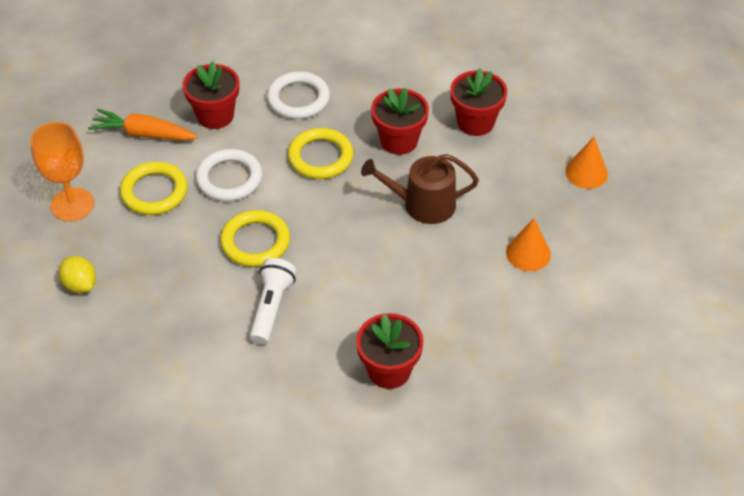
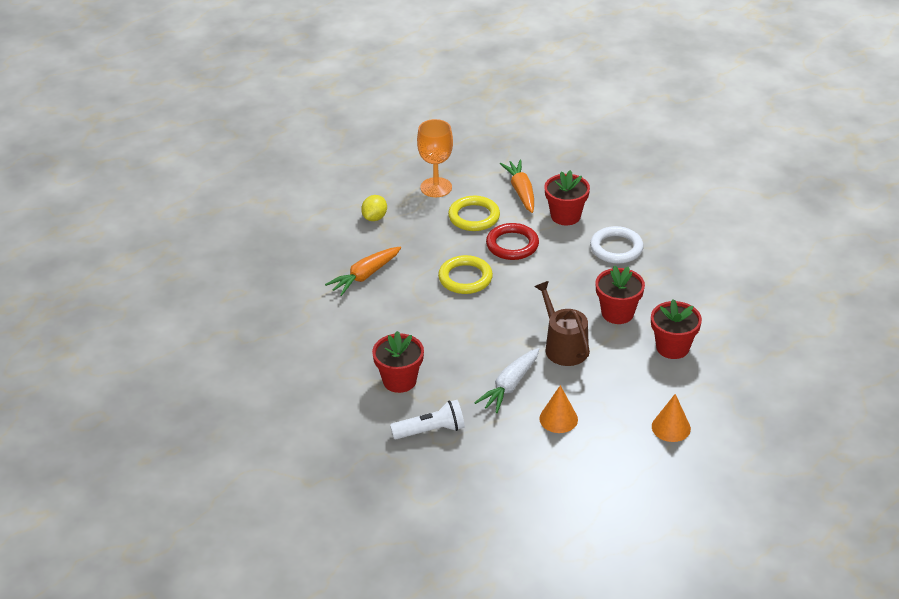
camera: 65 degrees right, 10 degrees down
white ring [195,149,262,202] -> red ring [486,223,539,260]
white flashlight [250,258,296,345] -> white flashlight moved to [390,400,465,439]
yellow ring [288,128,353,179] -> none
none -> orange carrot [325,247,401,296]
none -> white carrot [474,348,539,413]

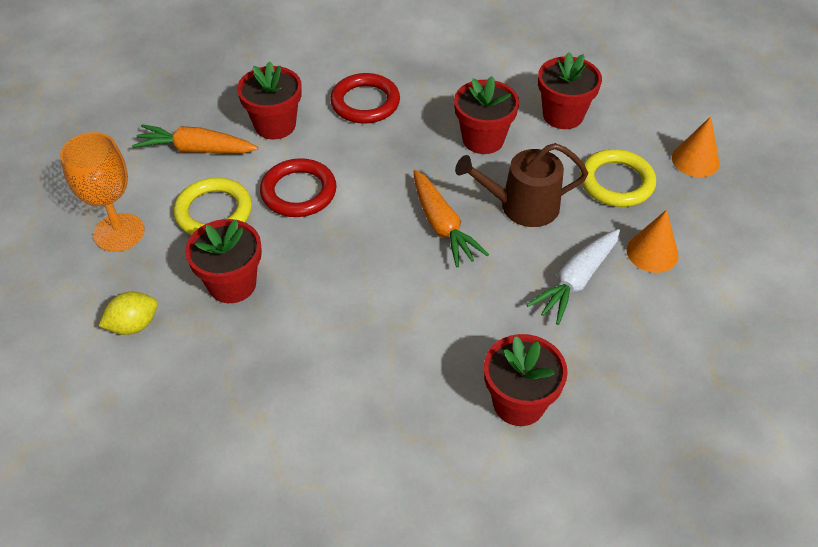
camera: 70 degrees left, 10 degrees up
orange carrot [325,247,401,296] -> orange carrot moved to [414,170,489,267]
yellow lemon [361,195,387,221] -> yellow lemon turned 75 degrees counterclockwise [99,292,158,335]
white flashlight [390,400,465,439] -> none
yellow ring [438,255,493,294] -> yellow ring moved to [580,149,656,207]
white carrot [474,348,539,413] -> white carrot turned 75 degrees clockwise [527,229,620,325]
white ring [590,226,644,264] -> red ring [330,73,400,124]
none -> red flower pot [185,219,262,303]

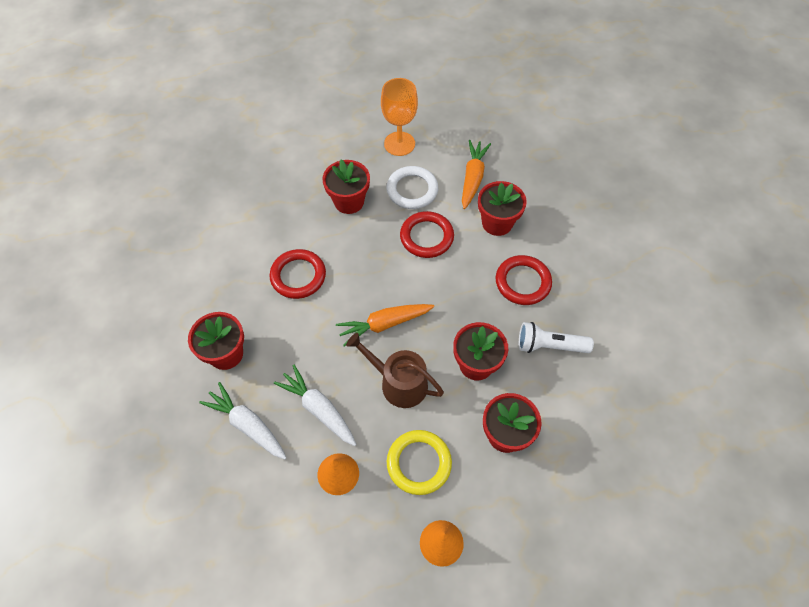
camera: 95 degrees right, 10 degrees up
yellow lemon [99,292,158,335] -> none
yellow ring [173,177,252,235] -> white ring [387,166,438,209]
brown watering can [455,143,588,227] -> brown watering can turned 60 degrees counterclockwise [346,333,444,408]
none -> white carrot [199,382,286,459]
none -> red ring [269,249,326,299]
none -> white flashlight [519,322,594,353]

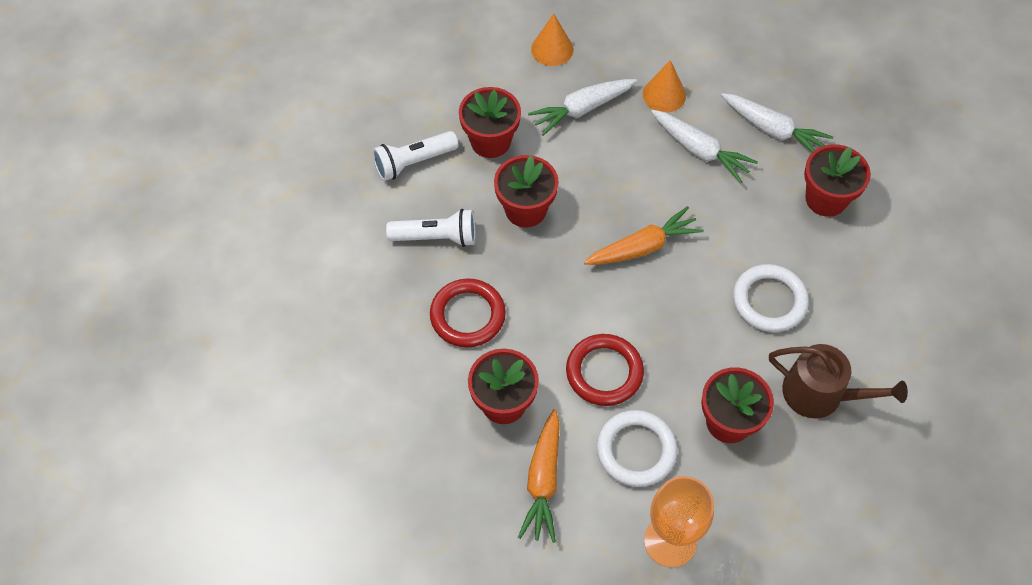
camera: 175 degrees right, 0 degrees up
red ring [269,249,326,299] -> white ring [733,264,809,332]
brown watering can [346,333,444,408] -> brown watering can moved to [769,344,908,419]
yellow ring [387,430,452,495] -> white carrot [528,79,637,136]
none -> white flashlight [372,131,459,181]

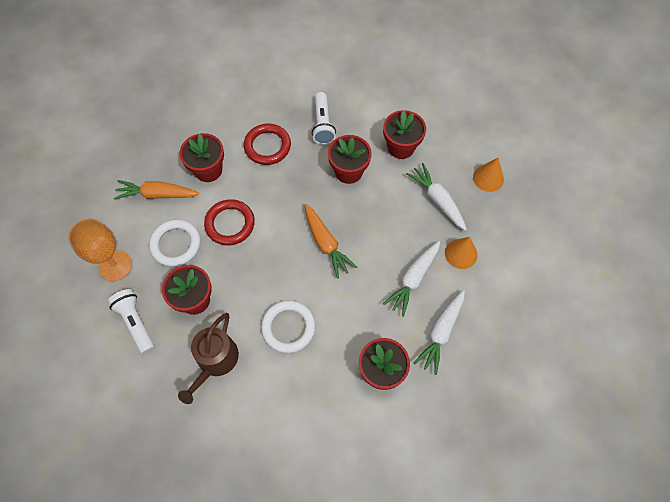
camera: 85 degrees right, 5 degrees up
white flashlight [372,131,459,181] -> white flashlight moved to [108,289,155,354]

